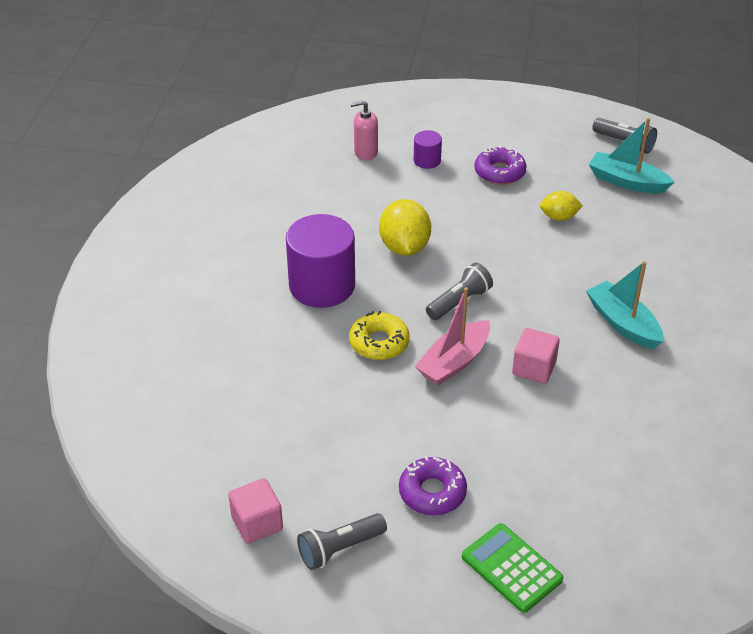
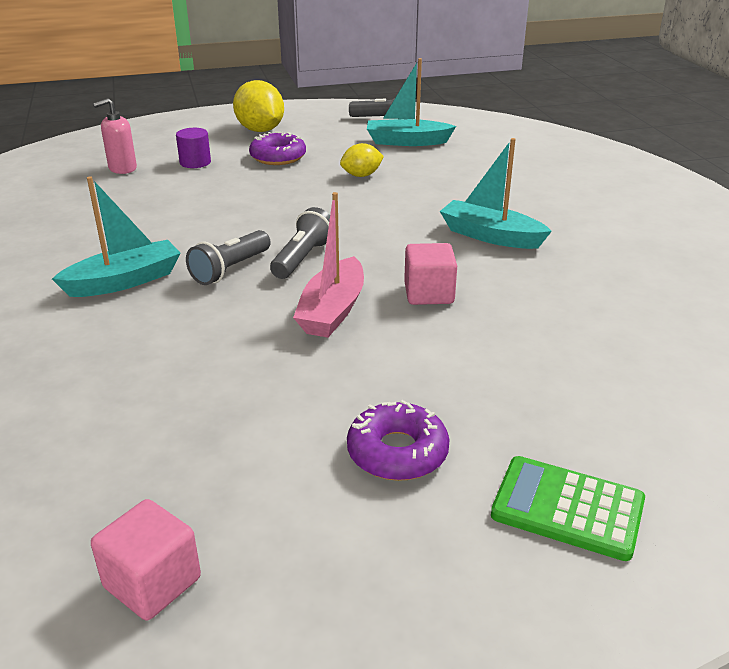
camera: 25 degrees left, 10 degrees down
purple cylinder [286,214,355,308] -> turquoise boat [52,176,181,297]
grey flashlight [297,513,387,570] -> grey flashlight moved to [186,230,271,285]
yellow donut [349,311,410,360] -> none
yellow lemon [379,199,431,256] -> yellow lemon moved to [233,80,284,132]

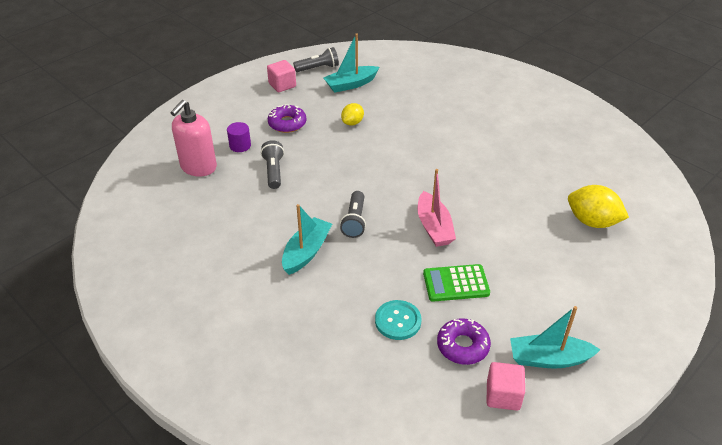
camera: 30 degrees left, 10 degrees up
pink soap dispenser [93,98,137,174] -> pink soap dispenser [171,100,217,176], size x1.62
yellow lemon [233,80,284,132] -> yellow lemon moved to [568,185,629,228]
grey flashlight [270,207,330,279] -> grey flashlight moved to [261,140,284,189]
purple donut [347,400,450,481] -> purple donut moved to [437,318,491,365]
pink cube [404,243,457,305] -> pink cube moved to [267,60,296,92]
turquoise boat [440,138,552,249] -> turquoise boat moved to [510,306,601,369]
green calculator [491,456,645,561] -> green calculator moved to [423,264,490,302]
none -> turquoise button [375,300,421,340]

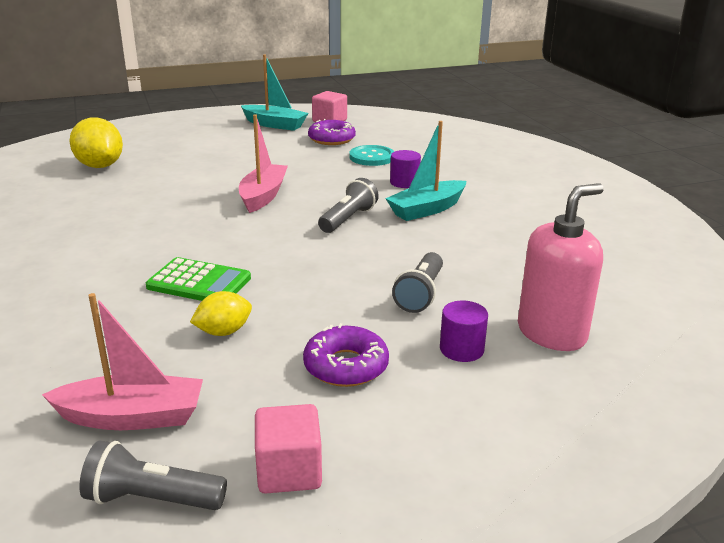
camera: 155 degrees left, 15 degrees down
turquoise boat [323,34,379,93] -> pink boat [42,293,203,430]
green calculator [423,264,490,302] -> green calculator moved to [146,257,251,301]
none -> purple cylinder [390,150,421,188]

